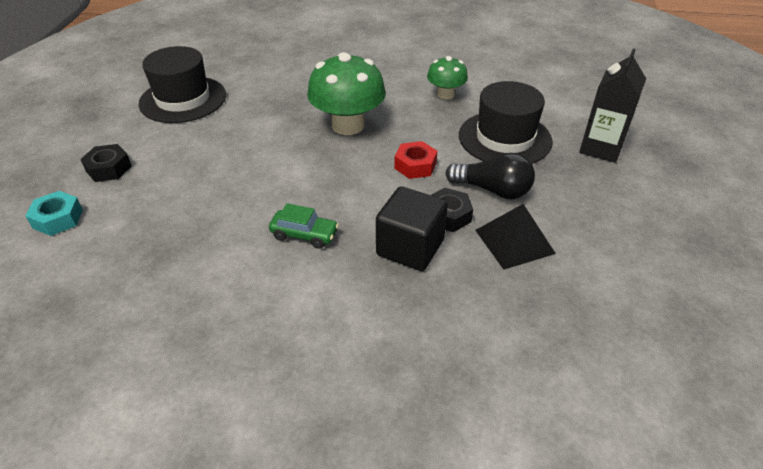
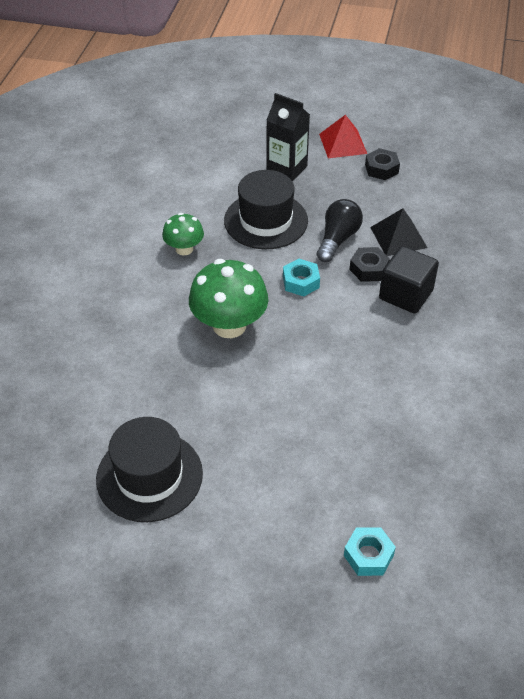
camera: 85 degrees left, 5 degrees up
black nut [80,144,132,182] -> black nut moved to [365,148,400,180]
green car [269,203,339,249] -> none
red nut [394,141,438,179] -> turquoise nut [283,259,320,296]
none -> red pyramid [319,115,367,158]

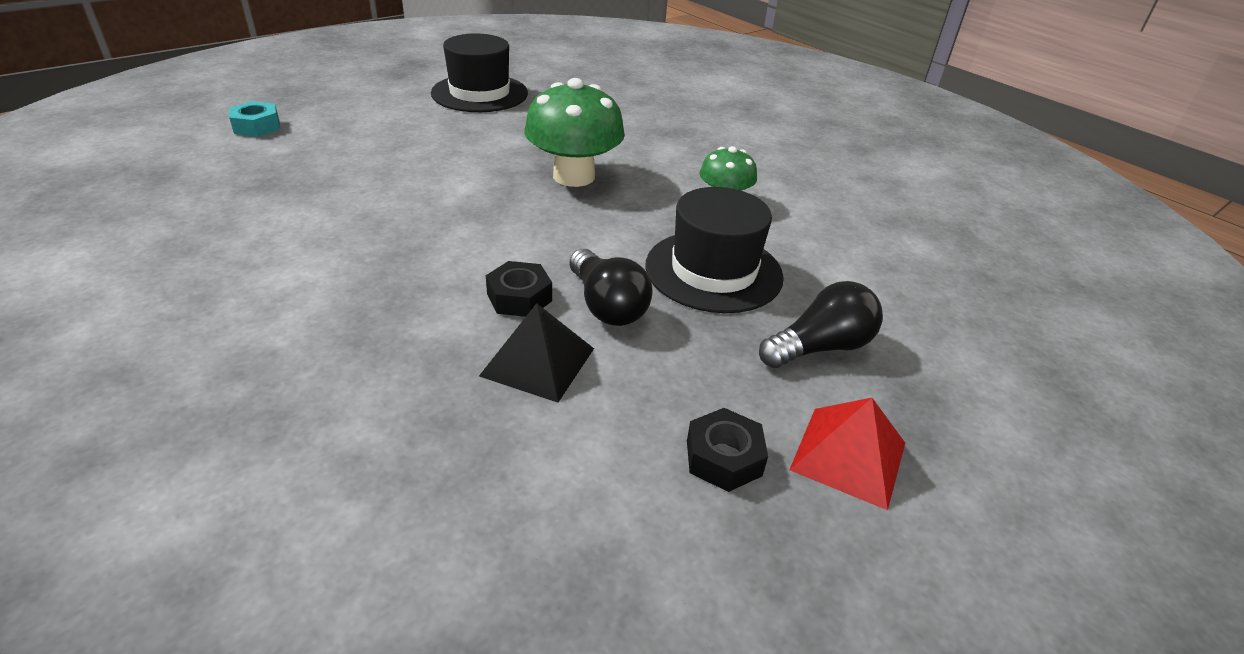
camera: 125 degrees right, 10 degrees down
black carton [266,93,310,182] -> black light bulb [759,281,883,368]
turquoise nut [283,259,320,296] -> none
black cube [379,246,439,314] -> none

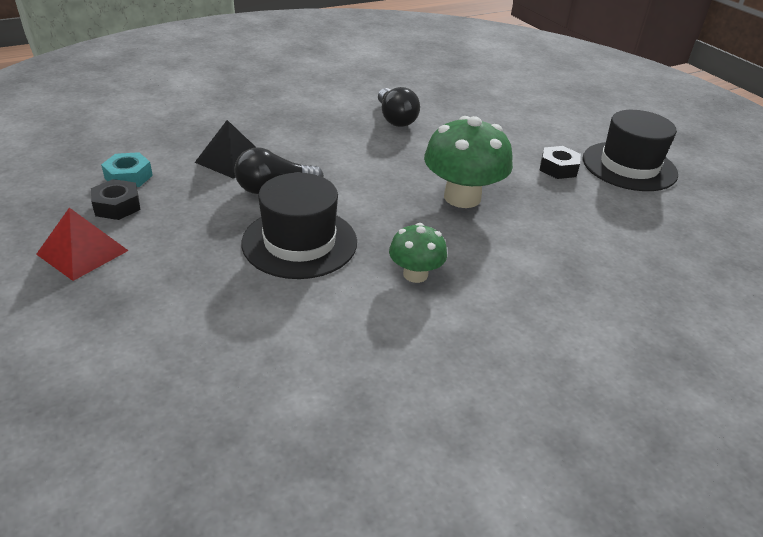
camera: 100 degrees right, 0 degrees up
turquoise nut [229,101,280,137] -> turquoise nut moved to [101,152,153,187]
black nut [486,261,552,317] -> black nut moved to [540,146,581,179]
black light bulb [759,281,883,368] -> black light bulb moved to [378,87,420,127]

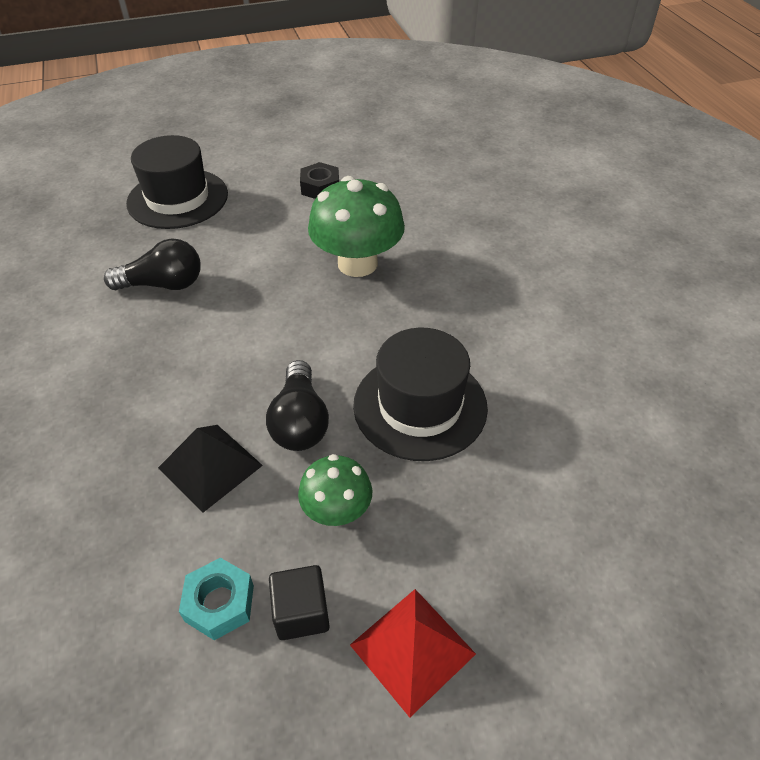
camera: 75 degrees left, 10 degrees up
black nut [91,179,140,220] -> black cube [269,565,330,640]
green mushroom [389,223,447,283] -> green mushroom moved to [298,454,373,526]
black hat [583,110,678,191] -> black hat moved to [126,135,228,229]

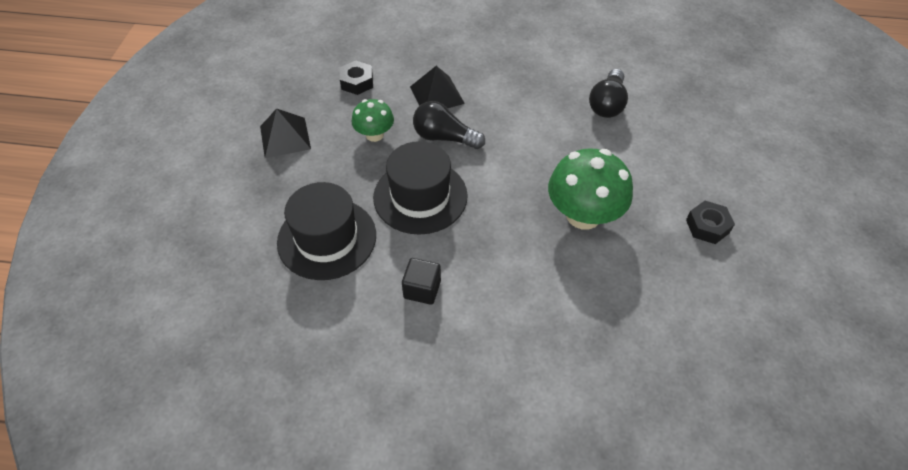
camera: 115 degrees right, 5 degrees up
black hat [126,135,228,229] -> black hat moved to [277,182,376,280]
turquoise nut [179,558,254,640] -> black nut [340,61,373,95]
black cube [269,565,330,640] -> black cube moved to [402,258,441,305]
red pyramid [350,589,476,717] -> black pyramid [260,108,311,158]

